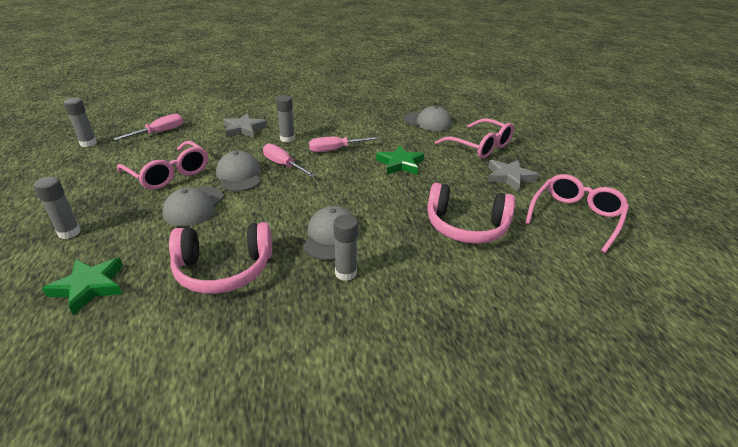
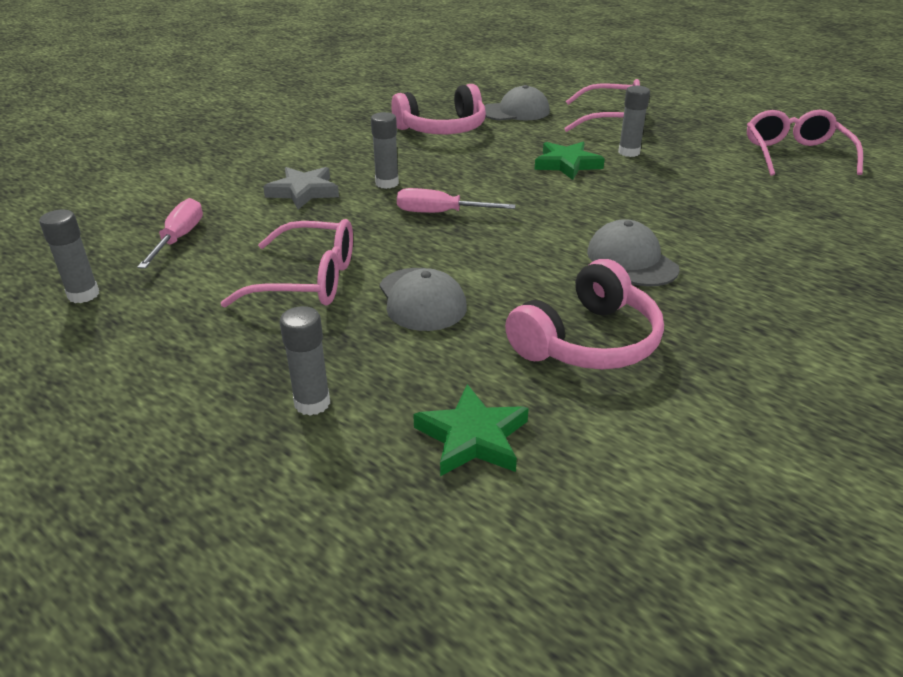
camera: 35 degrees left, 0 degrees up
grey cap [216,151,261,192] -> none
pink screwdriver [309,137,379,152] -> none
grey glue stick [333,215,358,281] -> grey glue stick moved to [618,86,650,157]
pink headphones [427,183,515,244] -> pink headphones moved to [391,84,486,134]
grey star [488,159,539,192] -> none

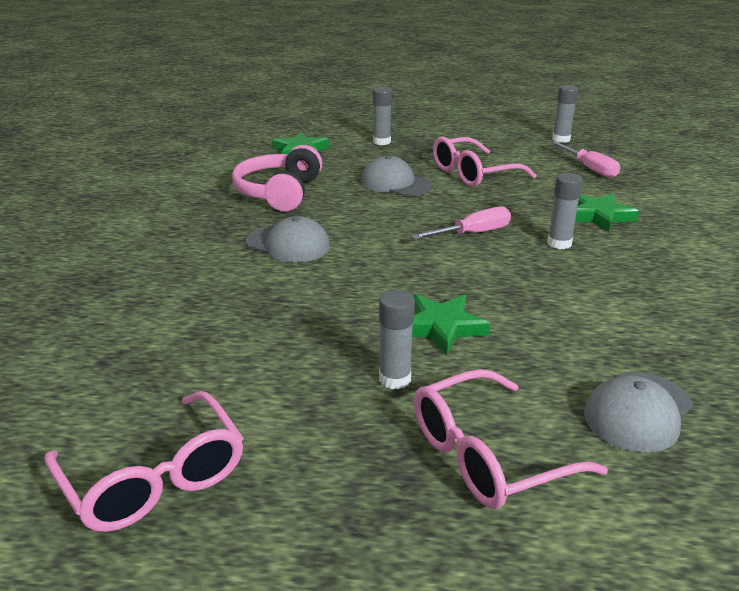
camera: 145 degrees right, 5 degrees down
grey star [263,167,339,209] -> green star [575,193,639,232]
pink headphones [391,84,486,134] -> none

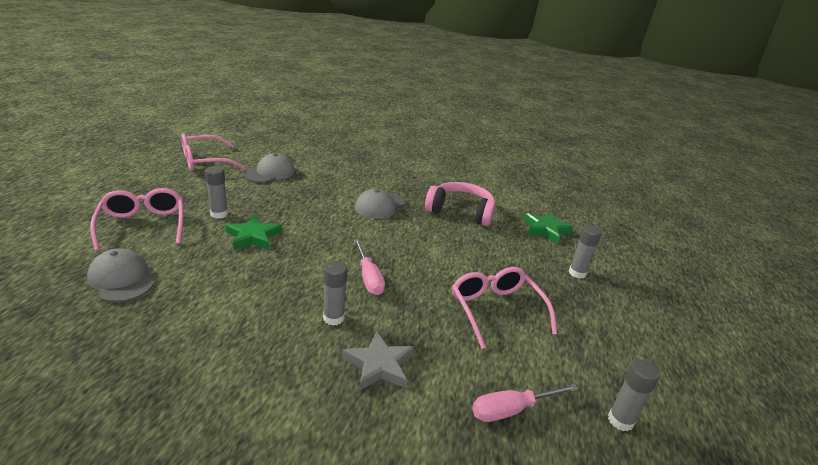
camera: 95 degrees right, 0 degrees up
grey cap [361,155,433,196] -> grey cap moved to [244,153,295,183]
green star [575,193,639,232] -> grey star [342,331,414,391]

